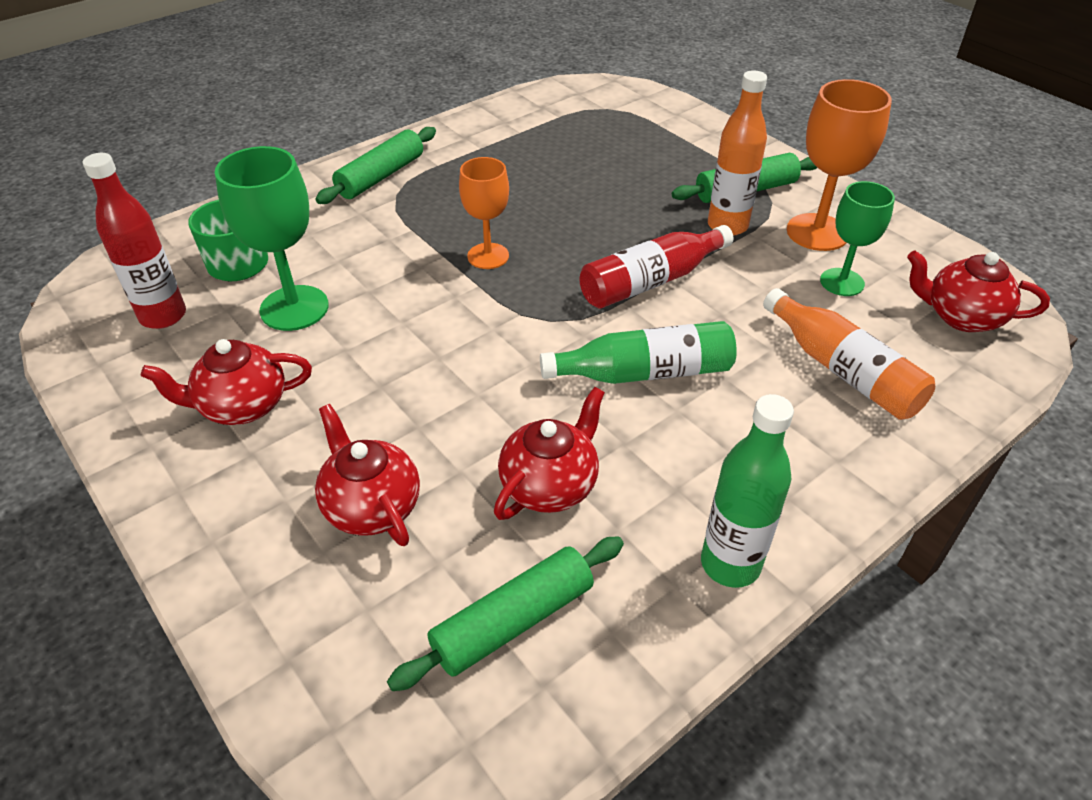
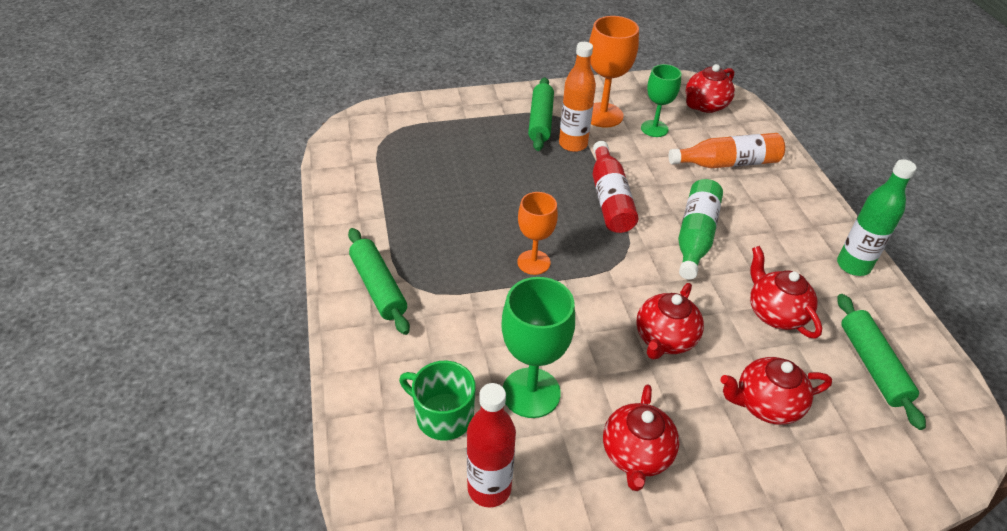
camera: 65 degrees left, 0 degrees up
none -> red teapot [636,283,704,360]

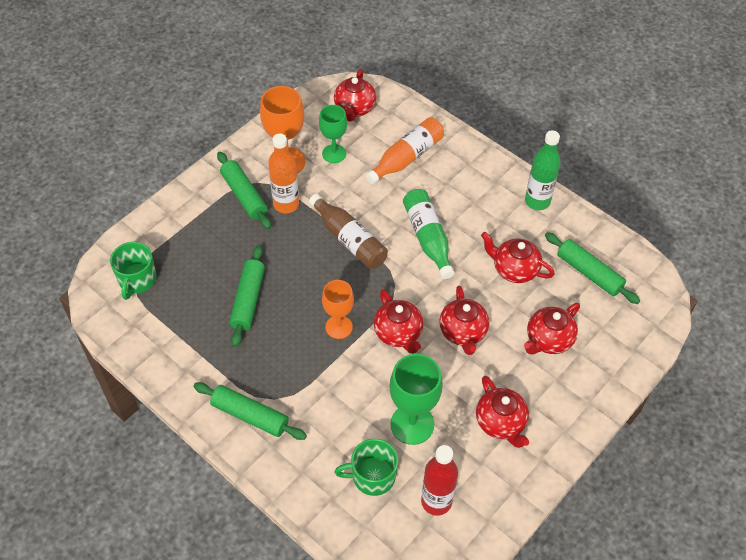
camera: 35 degrees left, 10 degrees up
red bottle [593,141,638,233] -> brown bottle [309,194,388,269]
none -> green mug [110,242,157,300]
none -> green rolling pin [229,245,265,347]
none -> red teapot [374,289,423,354]

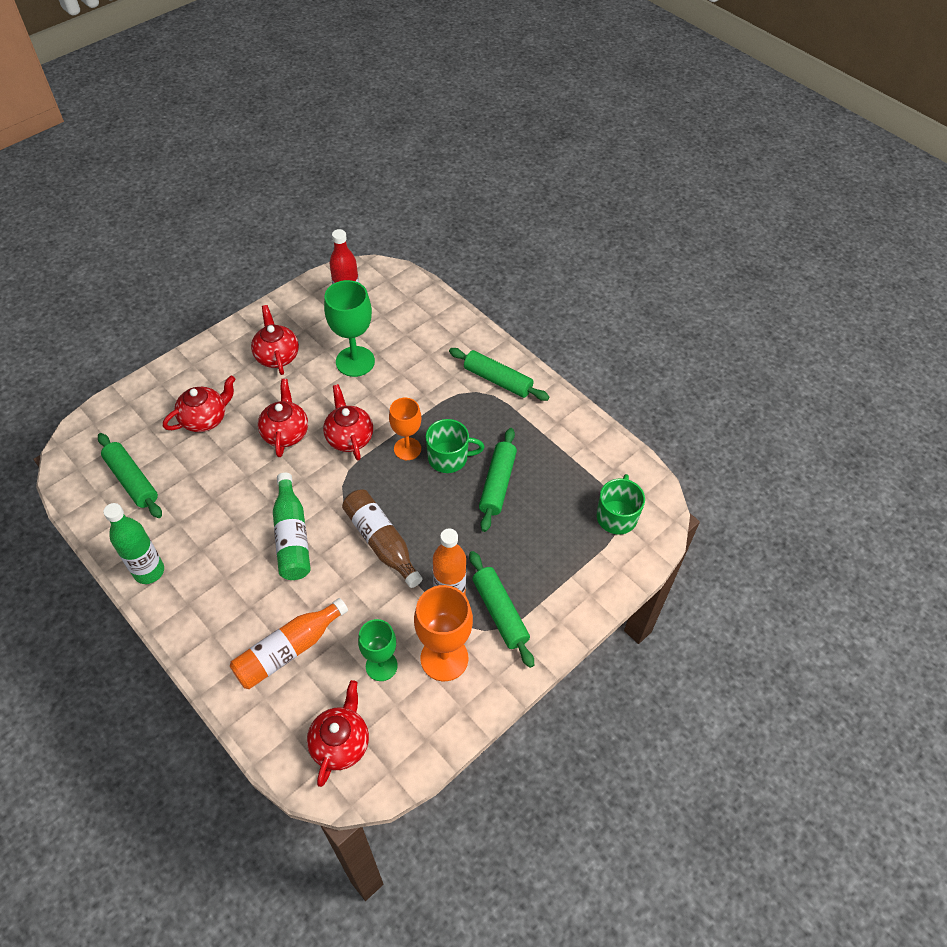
camera: 175 degrees left, 0 degrees up
green mug [334,439,398,496] -> green mug moved to [426,419,485,473]
red teapot [481,232,555,283] -> none

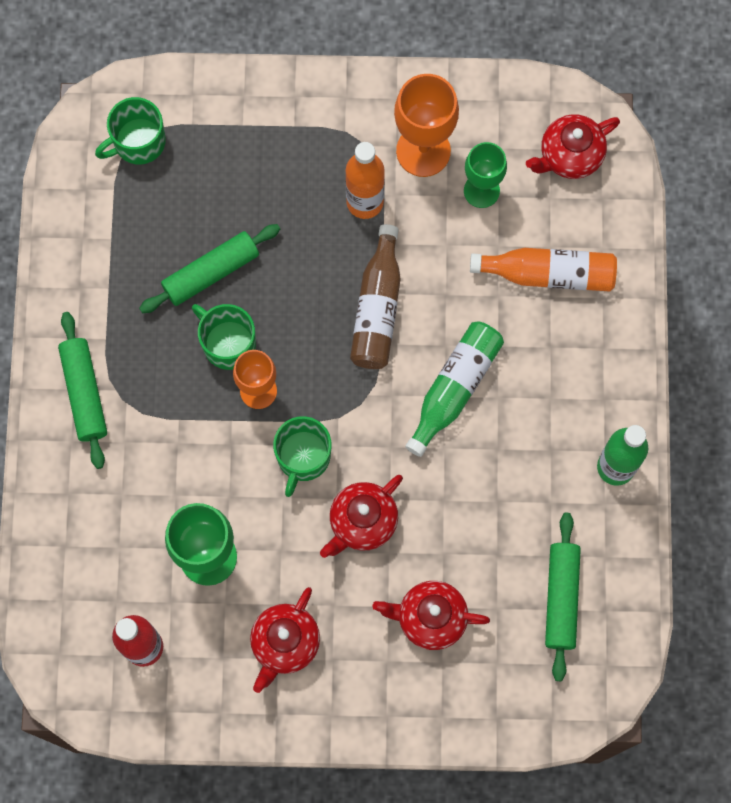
camera: 135 degrees left, 20 degrees up
red teapot [323,384,373,460] -> green mug [273,416,331,497]
green rolling pin [469,551,534,668] -> none

